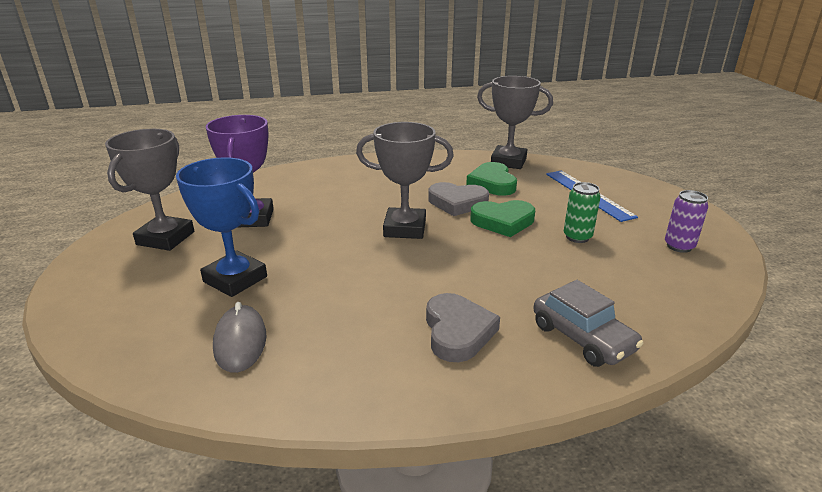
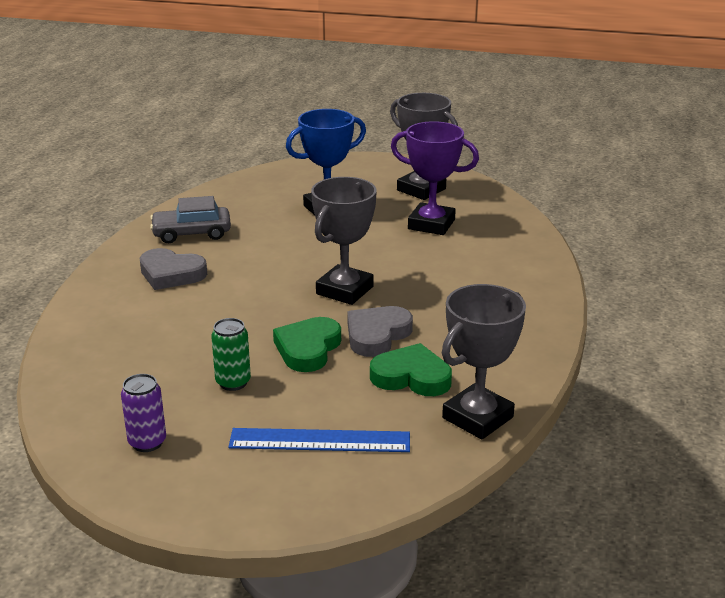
camera: 115 degrees right, 0 degrees up
grey mouse [213,302,266,373] -> none
grey car [533,280,644,367] -> grey car moved to [150,196,231,243]

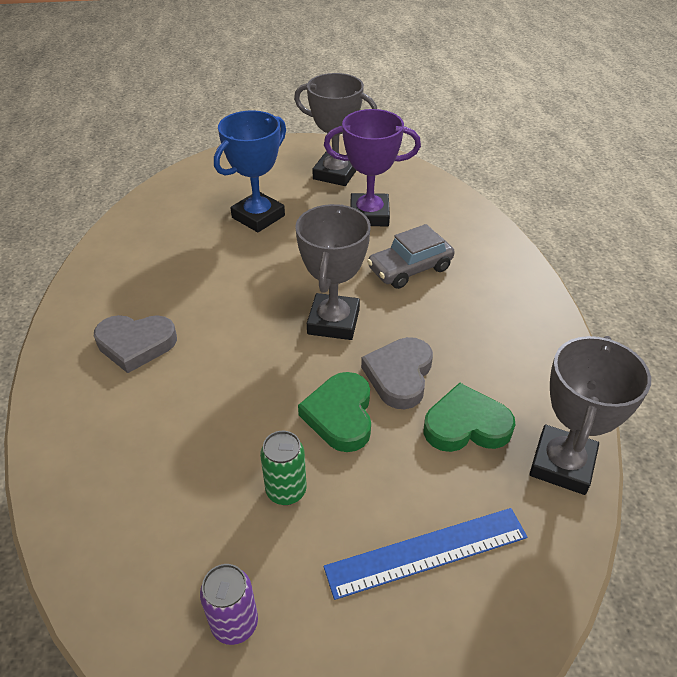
camera: 20 degrees left, 15 degrees up
grey car [150,196,231,243] -> grey car moved to [367,224,454,289]

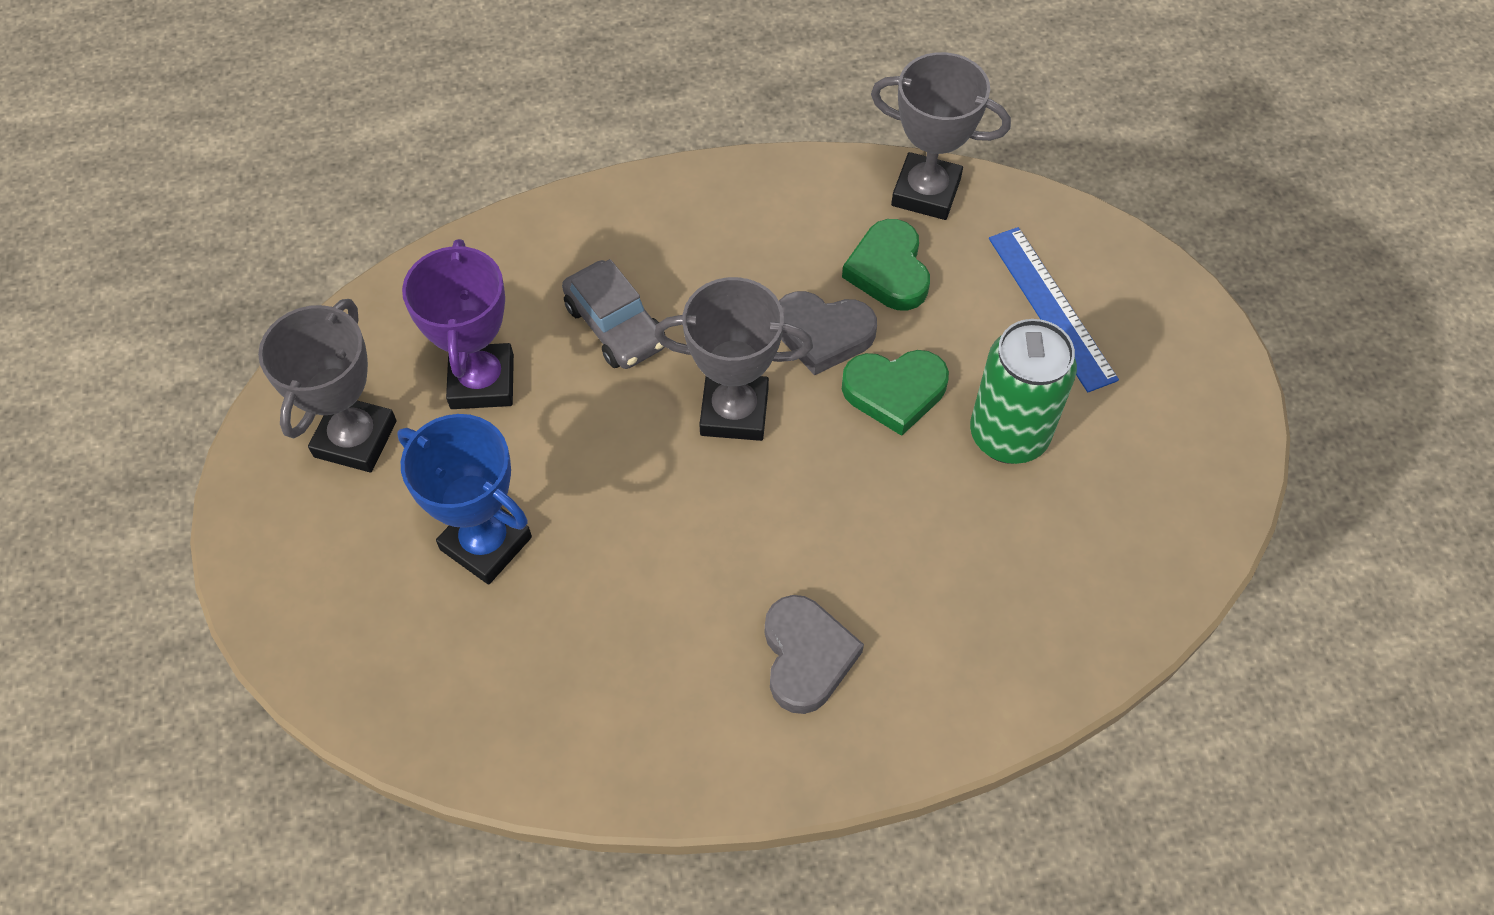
camera: 95 degrees left, 15 degrees up
purple can [200,564,258,645] -> none
green can [260,431,307,505] -> green can [970,319,1077,464], size x1.78

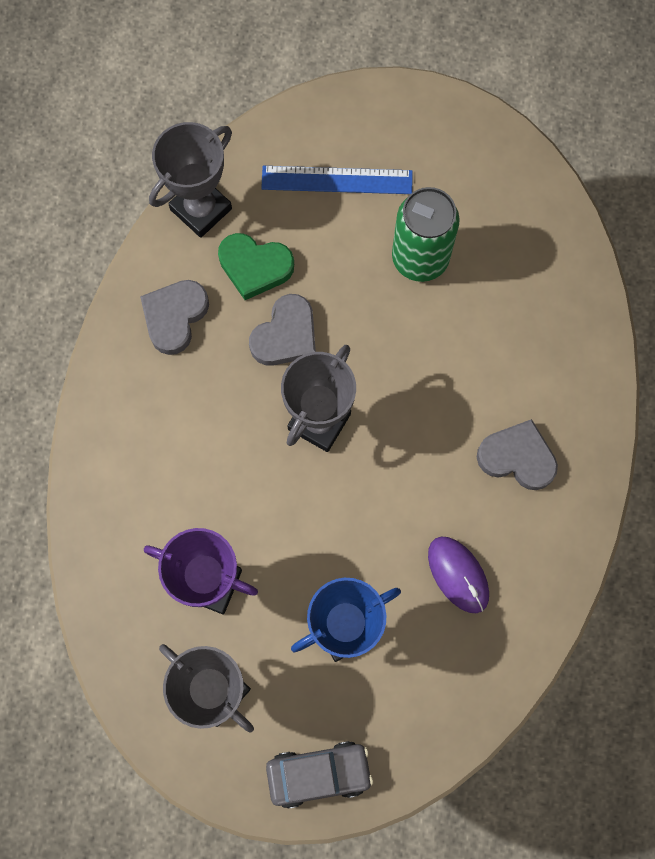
camera: 65 degrees left, 15 degrees up
grey car [562,259,665,369] -> grey car moved to [266,741,373,809]
green heart [842,350,949,436] -> none
none -> grey heart [140,280,209,355]
none -> purple mouse [428,536,489,613]

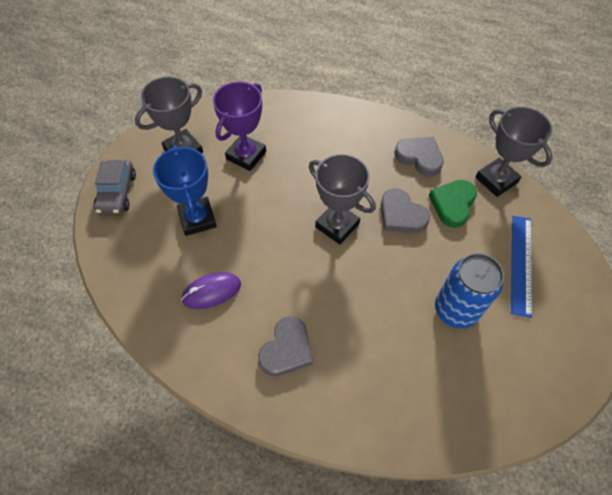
camera: 100 degrees right, 15 degrees down
green can [392,187,460,282] -> blue can [435,253,504,329]

